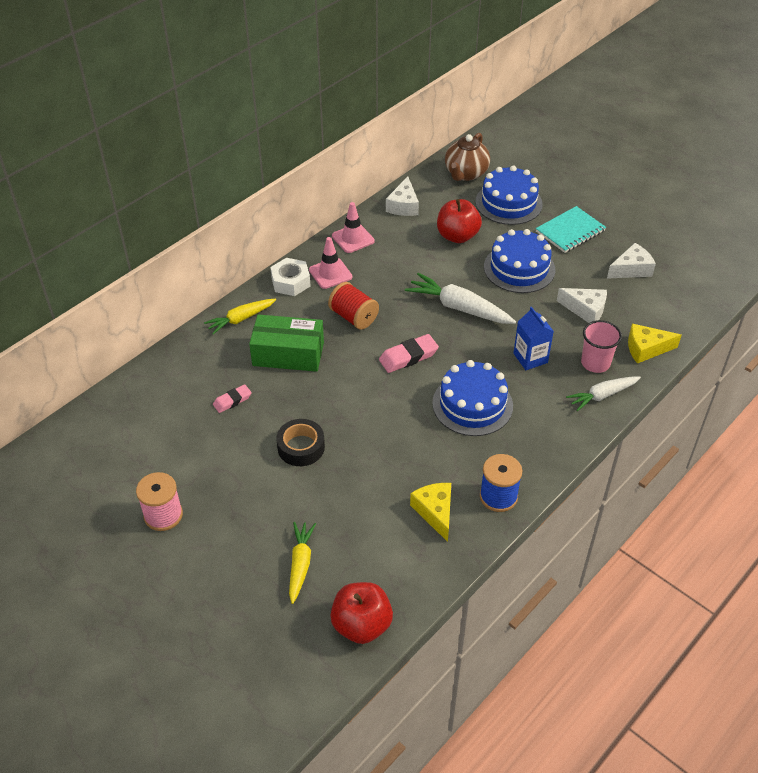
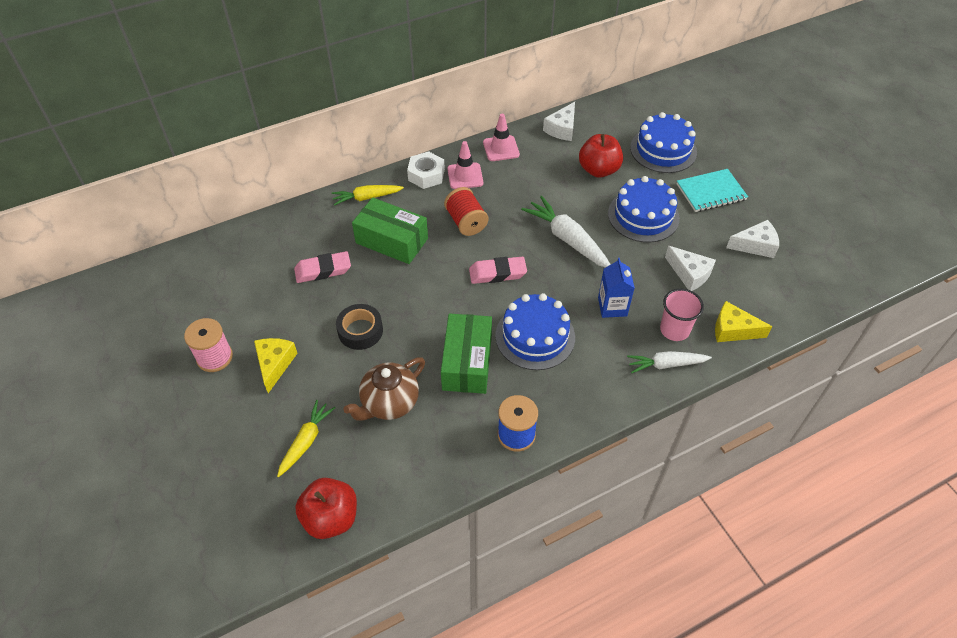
camera: 20 degrees right, 5 degrees up
pink eraser [213,384,252,413] -> pink eraser [294,251,351,283], size x1.57
yellow cheese [410,483,451,542] -> yellow cheese moved to [254,338,298,393]
brown teapot [445,133,490,181] -> brown teapot moved to [343,357,425,421]
none -> green box [441,313,492,394]

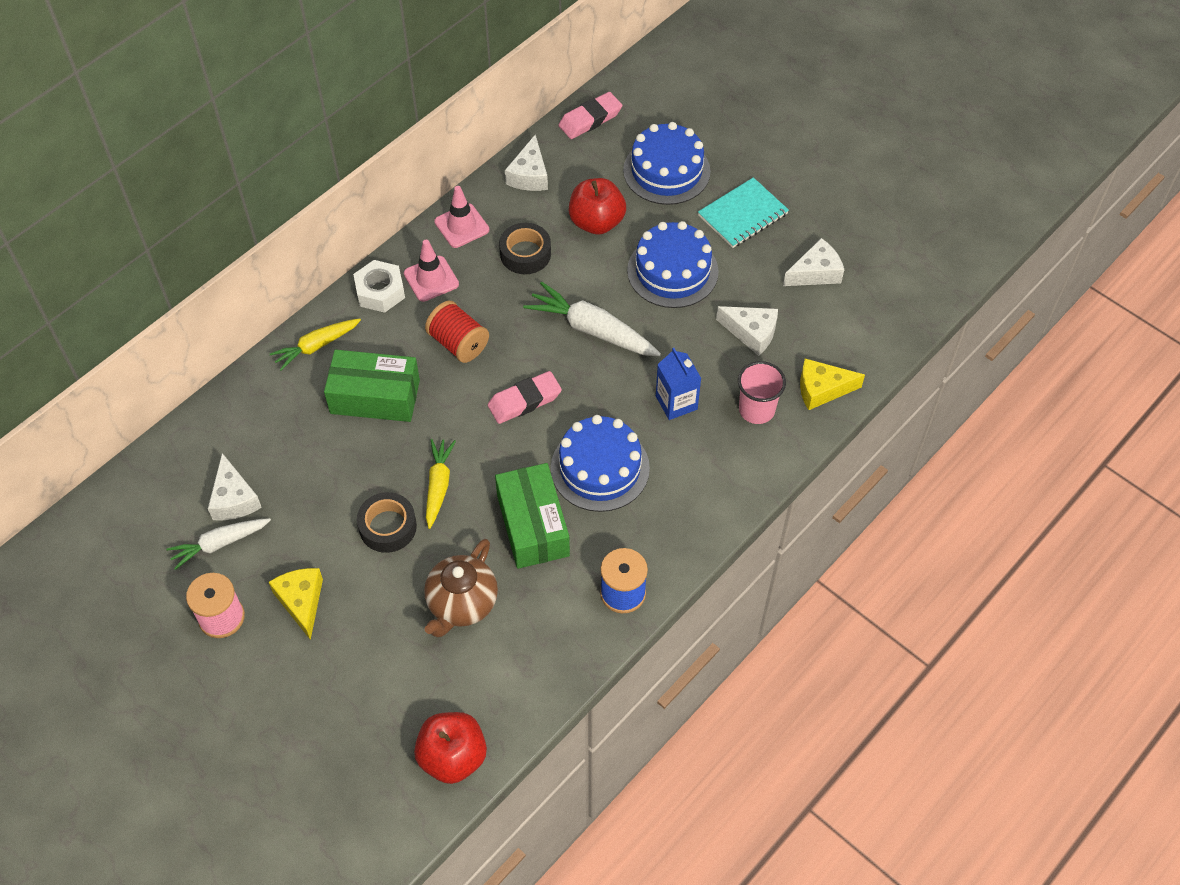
camera: 20 degrees left, 5 degrees up
yellow carrot [277,400,335,477] -> yellow carrot moved to [426,439,456,529]
pink eraser [294,251,351,283] -> pink eraser moved to [558,92,622,139]
white carrot [627,351,712,373] -> white carrot moved to [166,518,271,570]
none -> white cheese [208,453,262,520]
none -> black tape [499,223,551,274]

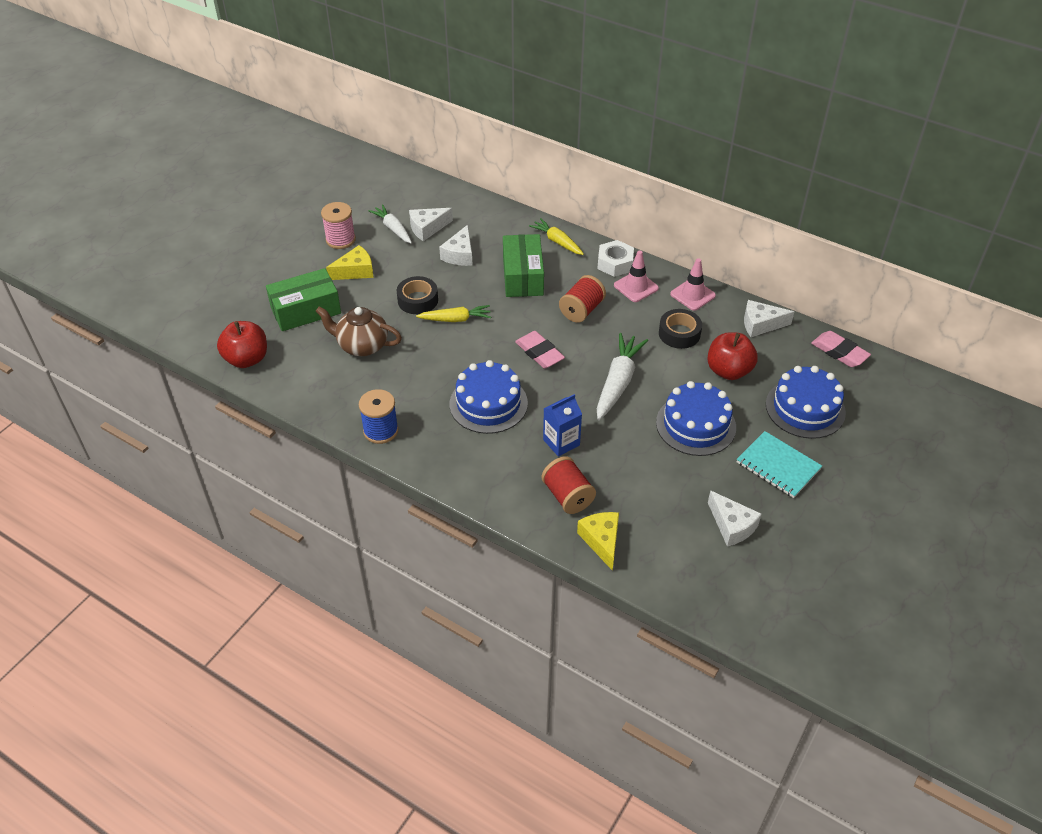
camera: 80 degrees right, 10 degrees down
green box [495,463,570,569] -> green box moved to [266,268,341,331]
white cheese [716,306,778,356] -> white cheese moved to [439,225,473,266]
pink cup [738,361,786,424] -> red spool [542,456,596,514]

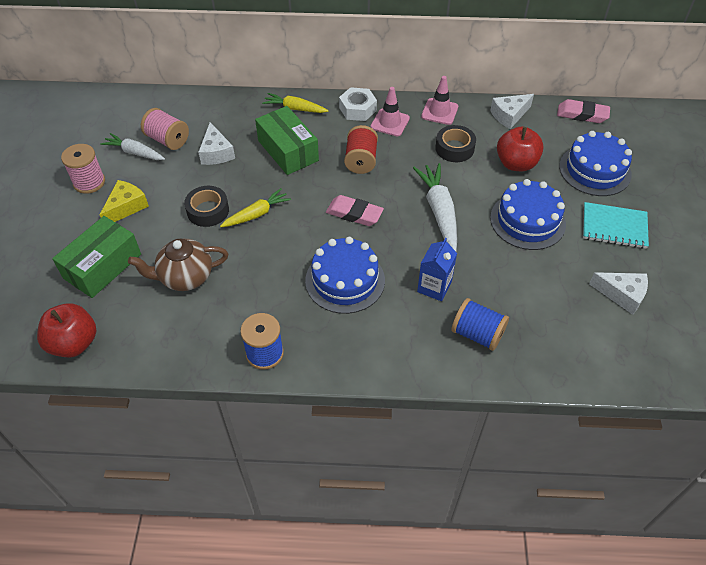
camera: 30 degrees left, 5 degrees up
white cheese [409,208,453,241] -> pink spool [141,108,189,150]
red spool [542,456,596,514] -> blue spool [451,298,509,351]
yellow cheese [577,512,619,571] -> none

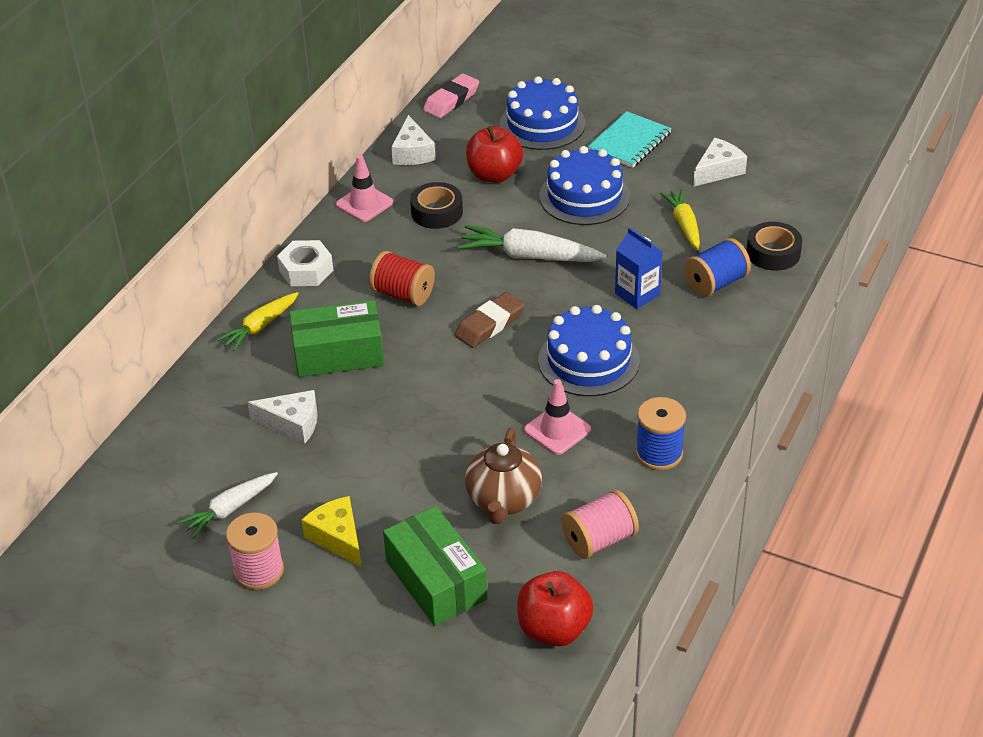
camera: 65 degrees left, 10 degrees down
pink spool [141,108,189,150] -> pink spool moved to [562,490,639,559]
black tape [184,186,229,227] -> black tape moved to [747,222,802,271]
yellow carrot [220,188,291,227] -> yellow carrot moved to [660,189,700,250]
pink eraser [326,195,384,226] -> brown eraser [455,292,525,348]
pink traffic cone [370,87,410,136] -> pink traffic cone moved to [524,379,591,455]

